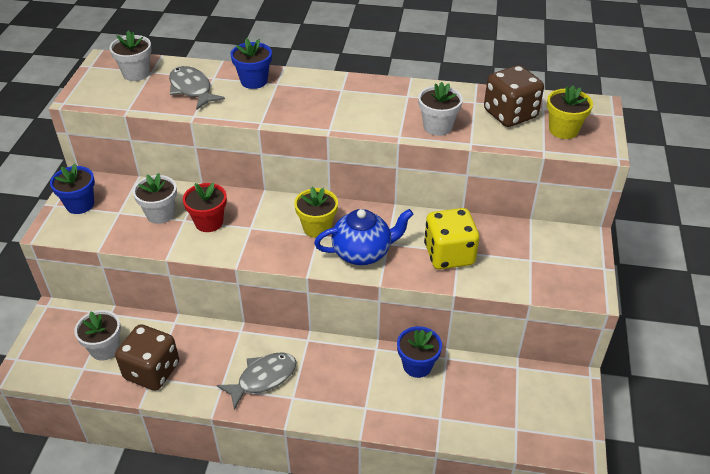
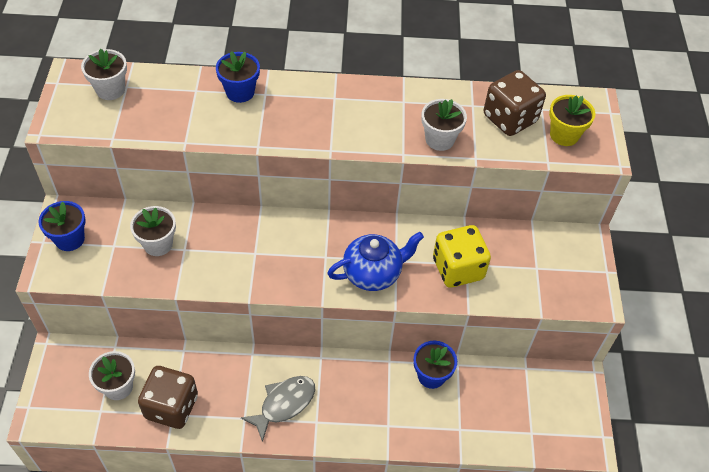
camera: 10 degrees left, 10 degrees up
grey fish [169,66,225,110] -> none
red flower pot [183,182,227,232] -> none
yellow flower pot [294,187,338,238] -> none

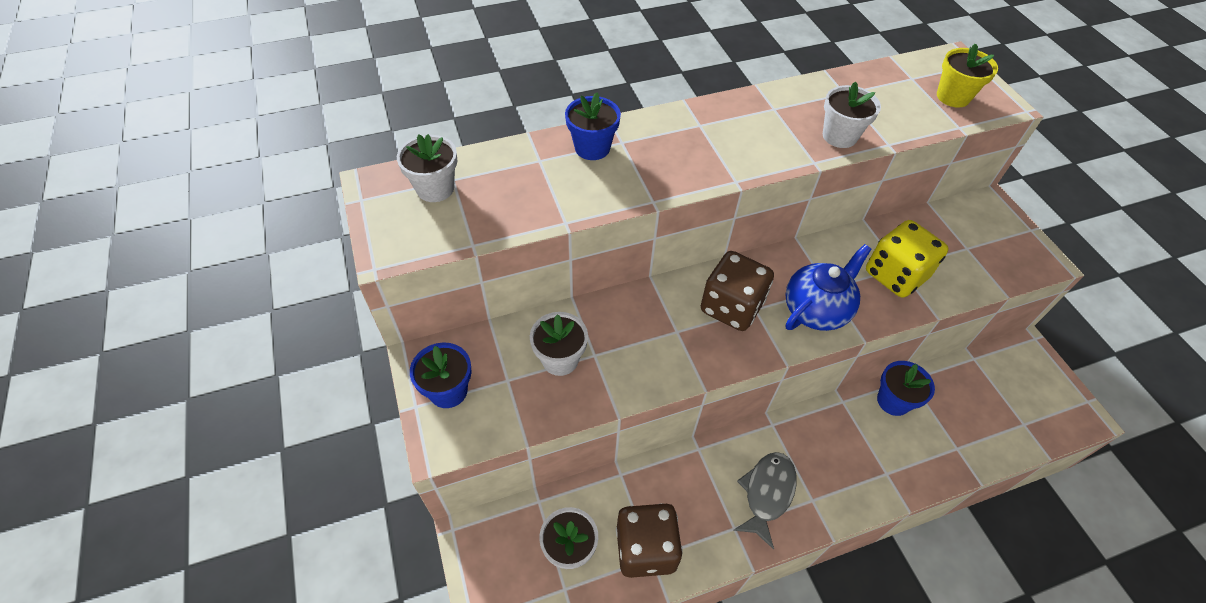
camera: 20 degrees left, 0 degrees up
brown dice [484,70,546,136] -> brown dice moved to [701,251,774,331]

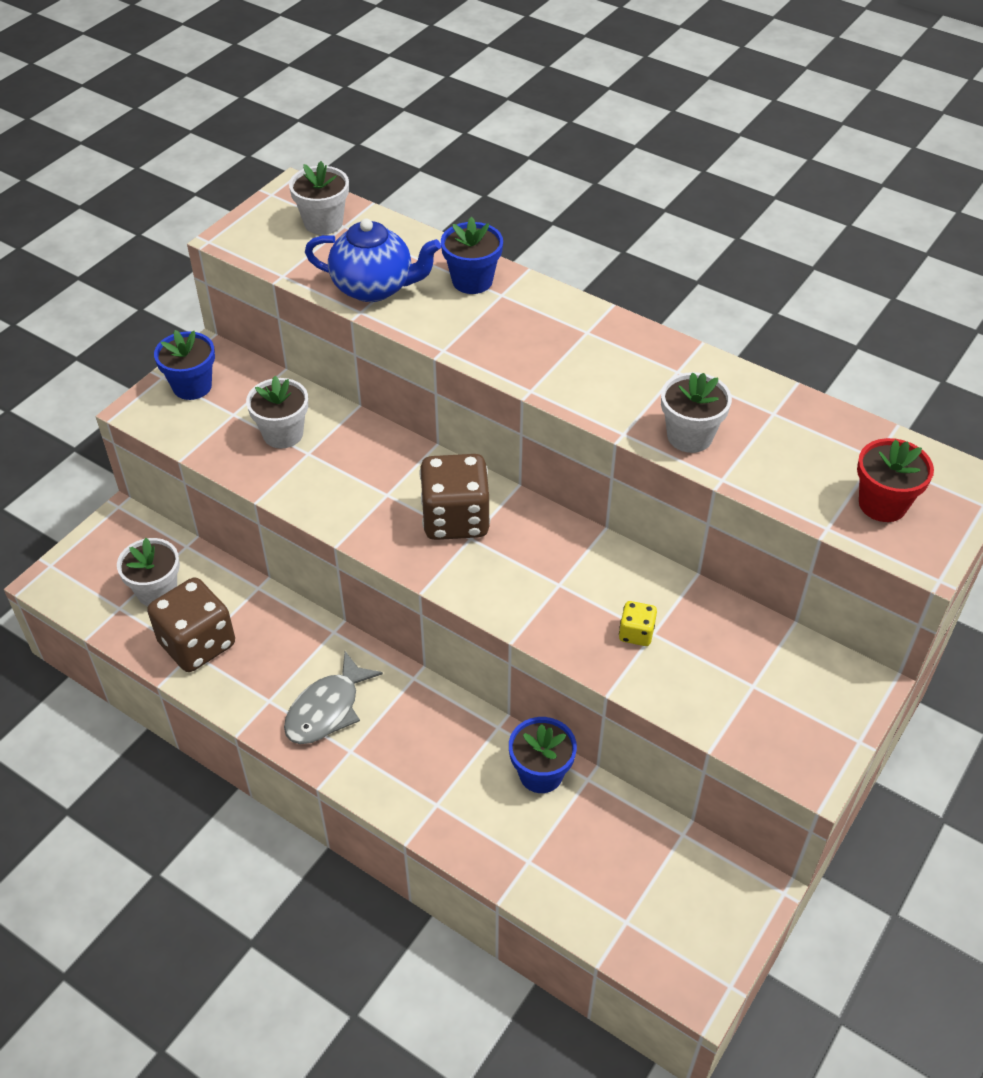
camera: 55 degrees right, 5 degrees down
grey fish [733,452,797,549] -> grey fish turned 135 degrees clockwise [284,651,383,744]
blue teapot [785,244,871,331] -> blue teapot moved to [305,218,441,302]
yellow dice [866,220,948,298] -> yellow dice [619,601,657,646], size x0.47
yellow flower pot [937,44,998,108] -> red flower pot [857,438,934,522]

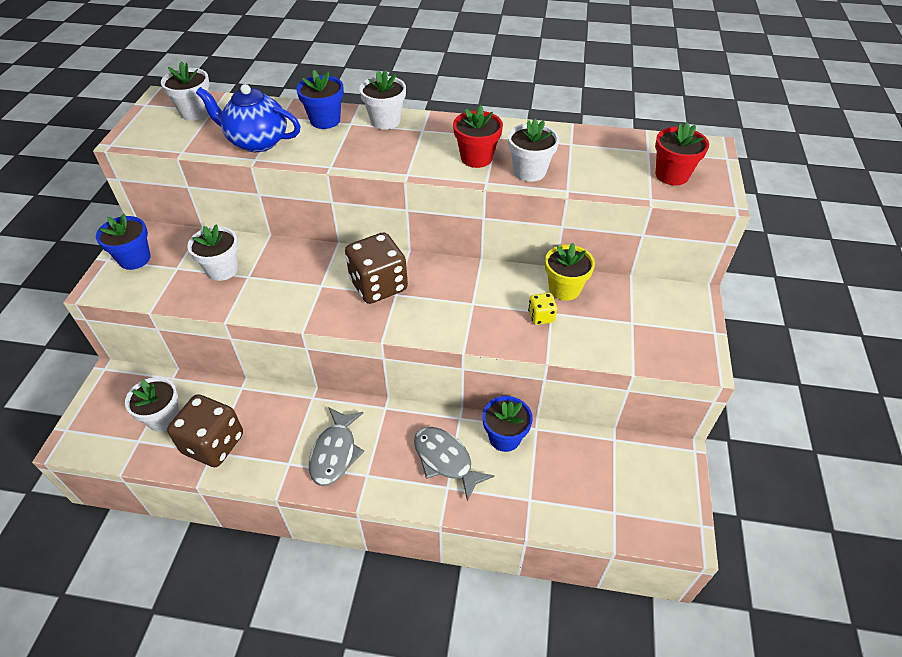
camera: 25 degrees left, 0 degrees up
blue teapot [305,218,441,302] -> blue teapot turned 150 degrees counterclockwise [196,84,301,152]
none -> white flower pot [359,70,406,130]
none -> grey fish [414,427,495,501]
none -> red flower pot [453,105,503,168]
none -> yellow flower pot [545,243,595,301]

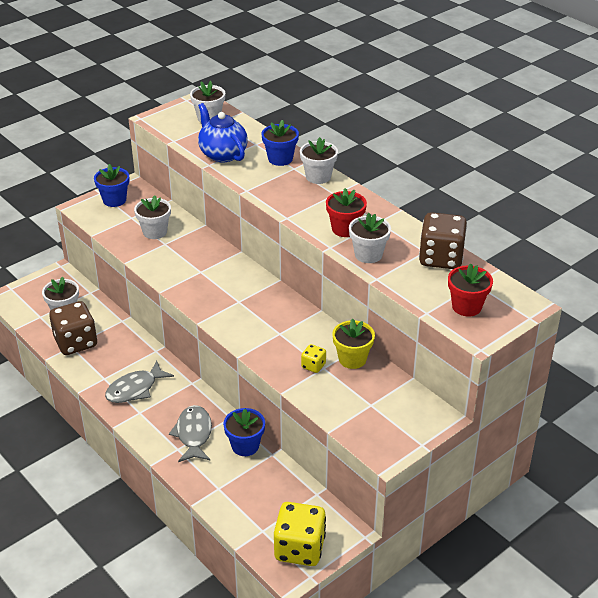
camera: 40 degrees right, 10 degrees down
brown dice [345,232,408,304] -> brown dice moved to [419,212,467,269]
none -> yellow dice [274,502,326,566]

